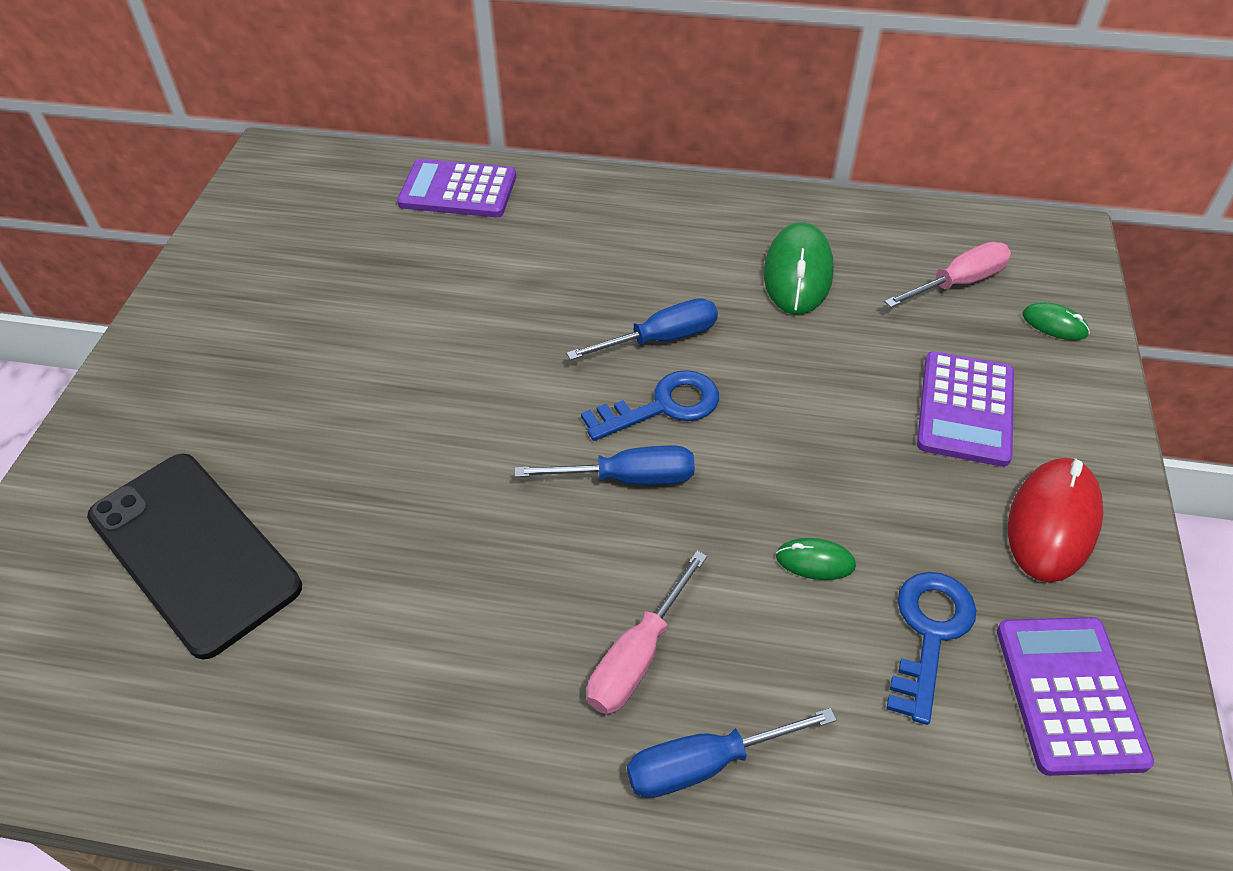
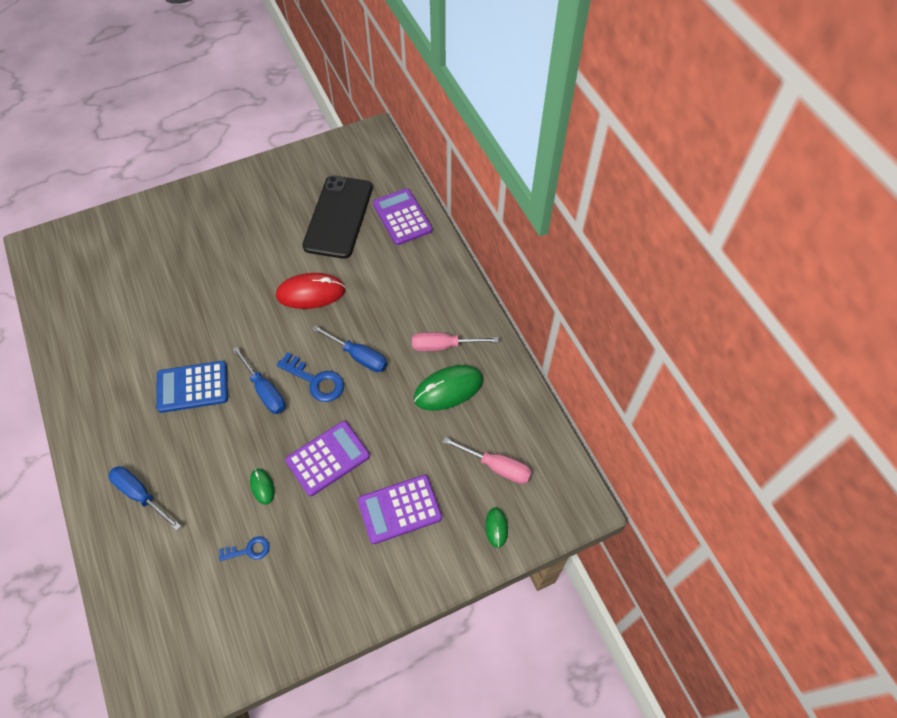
camera: 55 degrees right, 10 degrees up
black phone [87,454,302,660] -> black phone moved to [302,176,373,259]
pink screwdriver [587,551,707,714] -> pink screwdriver moved to [412,332,499,351]
blue key [886,572,976,725] -> blue key [219,536,269,561], size x0.60
purple calculator [997,617,1154,776] -> purple calculator moved to [285,421,370,496]
red mouse [1008,458,1103,582] -> red mouse moved to [276,273,345,309]
none -> blue calculator [156,361,228,413]

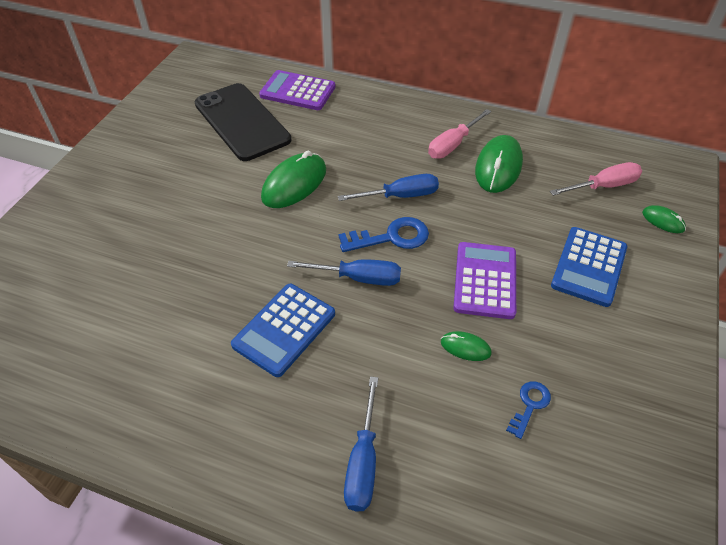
camera: 45 degrees left, 10 degrees down
blue screwdriver [109,466,181,531] -> blue screwdriver turned 75 degrees counterclockwise [344,376,378,511]
red mouse [276,273,345,309] -> green mouse [261,151,326,208]
purple calculator [358,475,442,544] -> blue calculator [551,227,627,307]

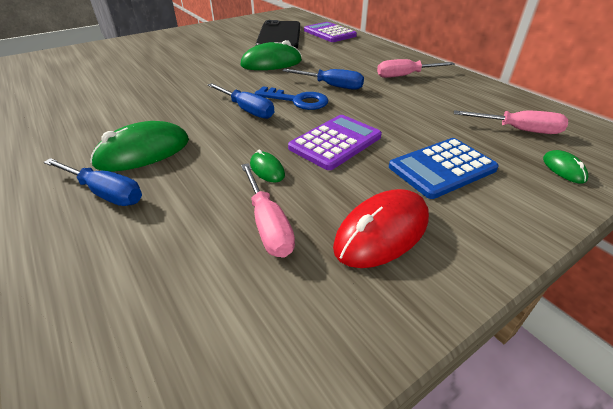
camera: 35 degrees right, 10 degrees down
blue calculator [231,284,335,377] -> none
blue screwdriver [344,376,378,511] -> blue screwdriver turned 105 degrees counterclockwise [44,158,142,206]
green mouse [475,135,523,193] -> green mouse moved to [90,121,189,171]
blue key [506,381,551,439] -> pink screwdriver [241,163,295,258]
none -> red mouse [333,189,429,268]

